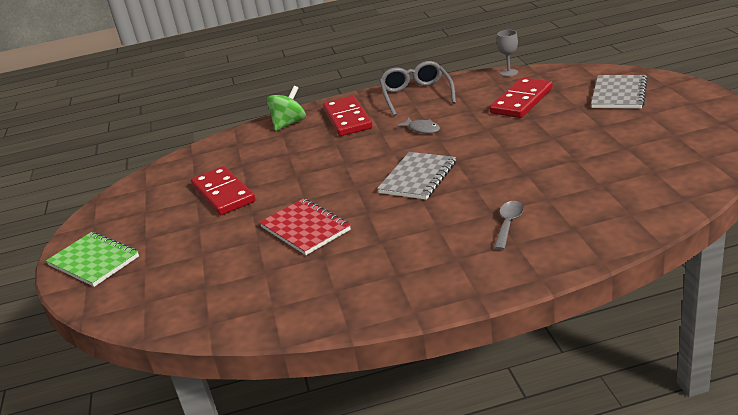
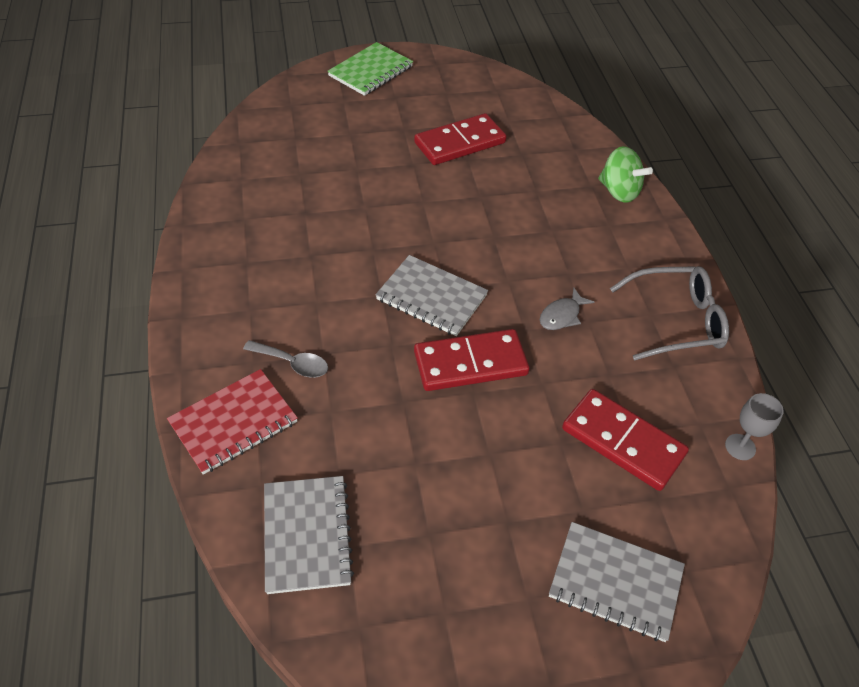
camera: 85 degrees right, 20 degrees up
red notebook [259,198,351,255] -> red notebook moved to [167,369,298,475]
red domino [323,96,372,136] -> red domino moved to [414,329,529,391]
none -> grey notebook [264,476,354,594]

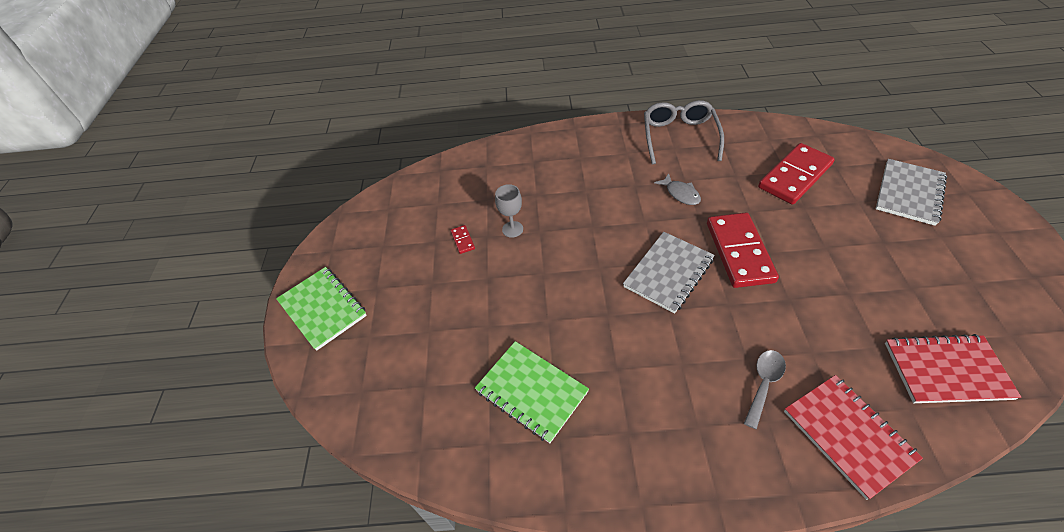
camera: 75 degrees left, 0 degrees up
grey notebook [264,476,354,594] -> red notebook [885,334,1021,403]
red domino [414,113,507,165] -> red domino [451,225,475,254], size x0.40
green spinning top [598,146,653,203] -> none
grey goblet [725,393,784,460] -> grey goblet moved to [495,184,523,238]
none -> green notebook [475,341,589,443]

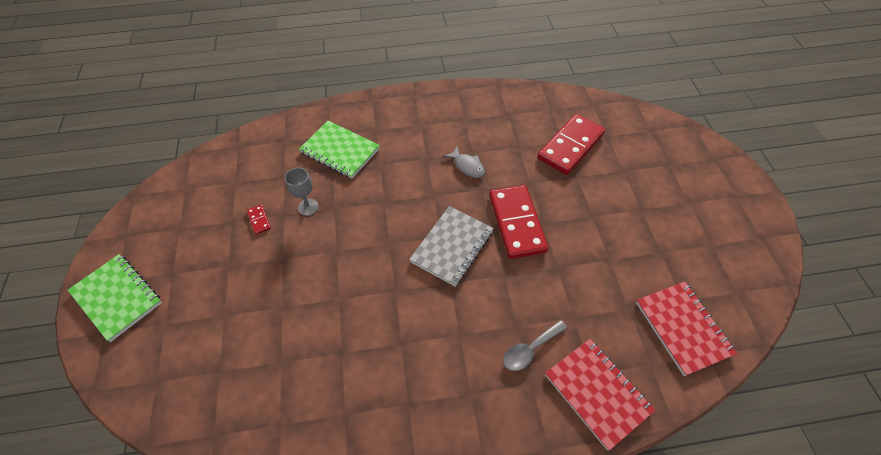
camera: 10 degrees left, 5 degrees up
green notebook [475,341,589,443] -> green notebook moved to [299,121,380,178]
grey glasses [644,100,724,165] -> none
grey spoon [744,350,786,429] -> grey spoon turned 150 degrees counterclockwise [503,320,567,371]
grey notebook [876,159,947,226] -> none
red notebook [885,334,1021,403] -> red notebook turned 75 degrees clockwise [636,282,737,376]

